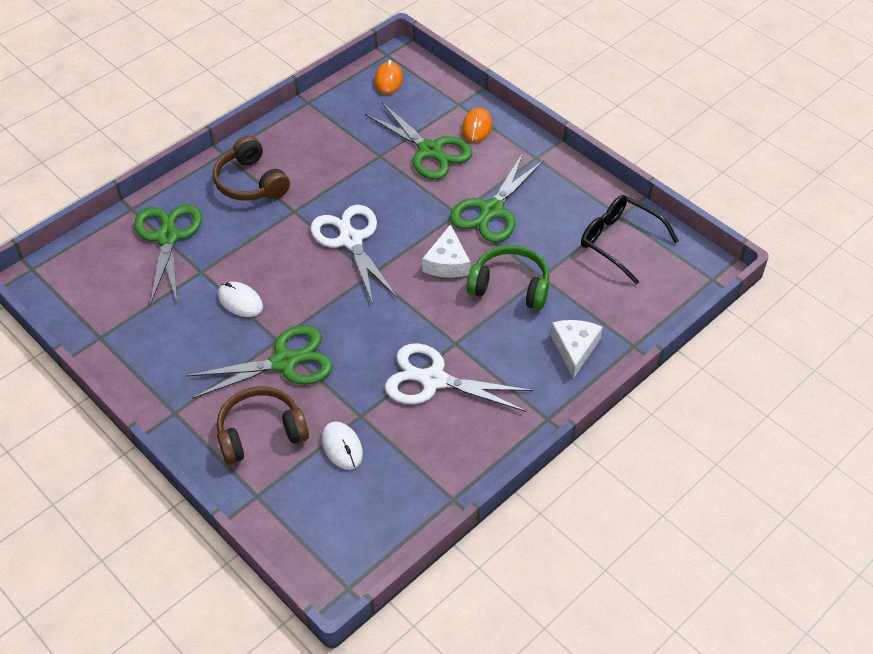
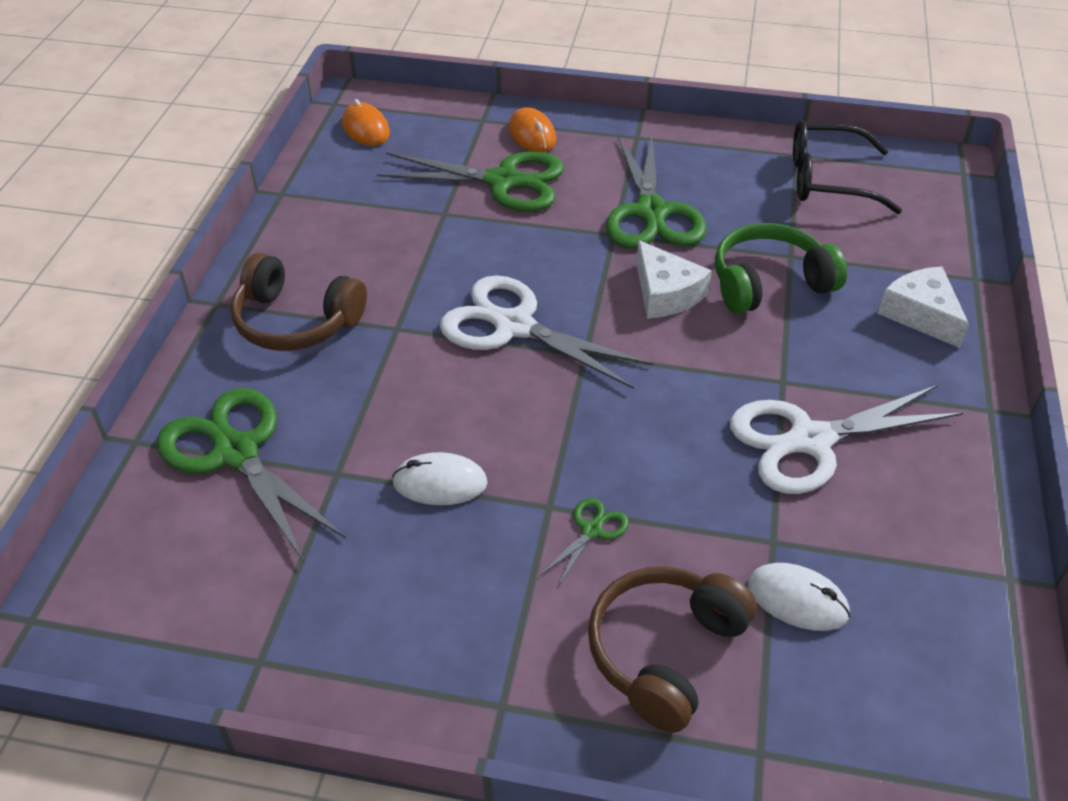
camera: 35 degrees left, 5 degrees down
green scissors [186,325,333,399] -> green scissors [540,498,629,587], size x0.44

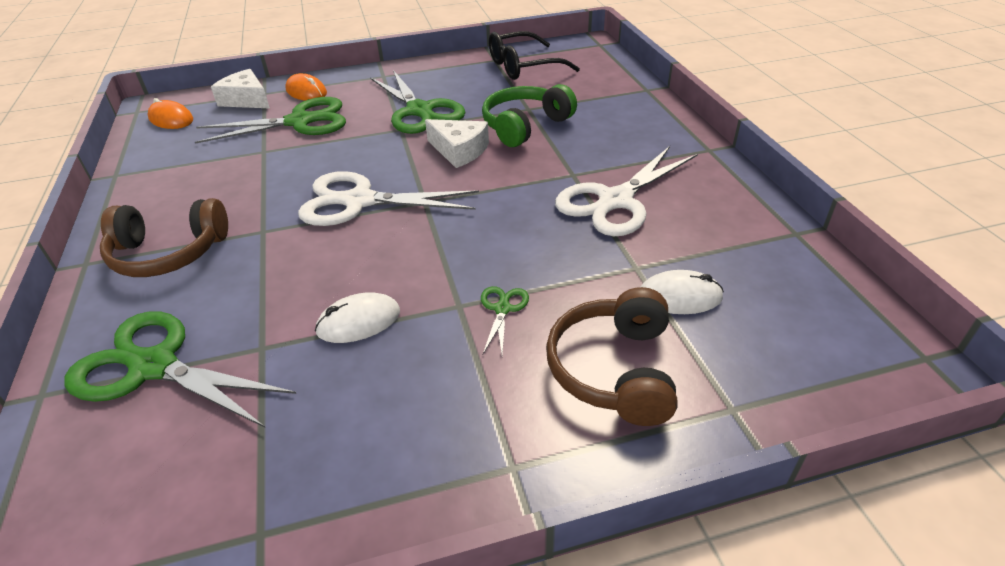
camera: 25 degrees left, 5 degrees down
white cheese [878,267,969,348] -> white cheese moved to [211,69,270,108]

